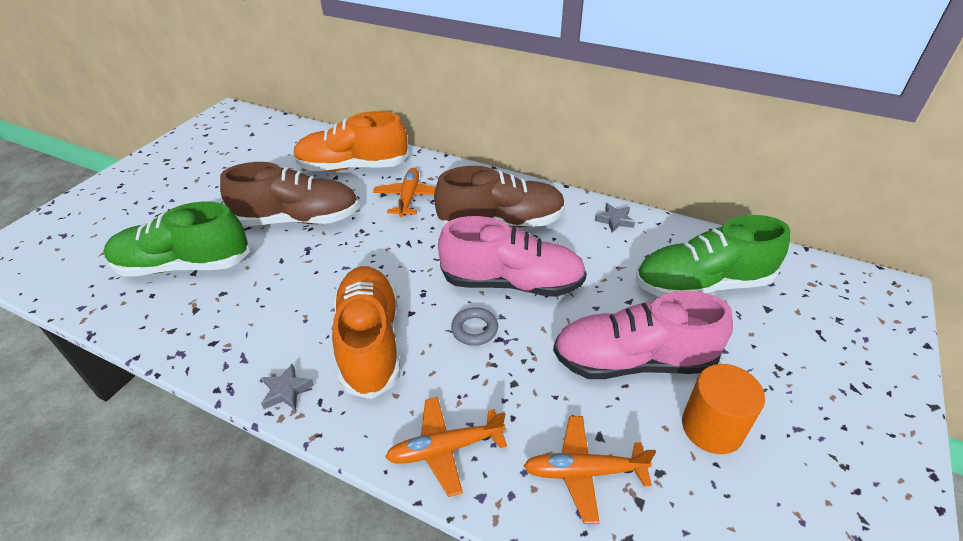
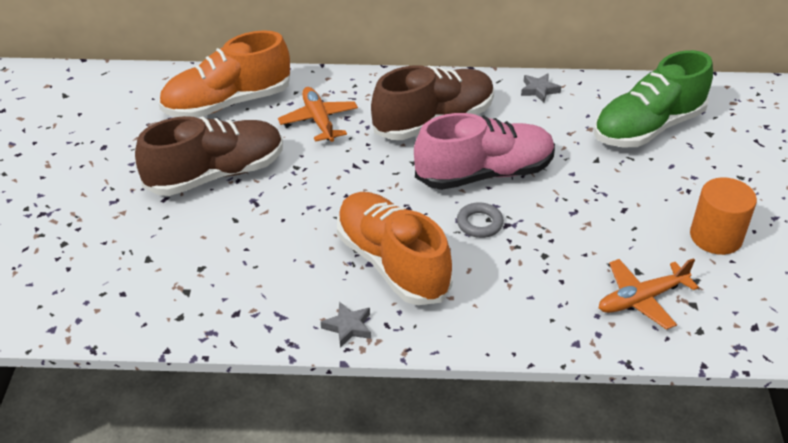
camera: 25 degrees left, 0 degrees up
green shoe [104,202,250,277] -> none
orange plane [385,397,507,497] -> none
pink shoe [553,291,733,379] -> none

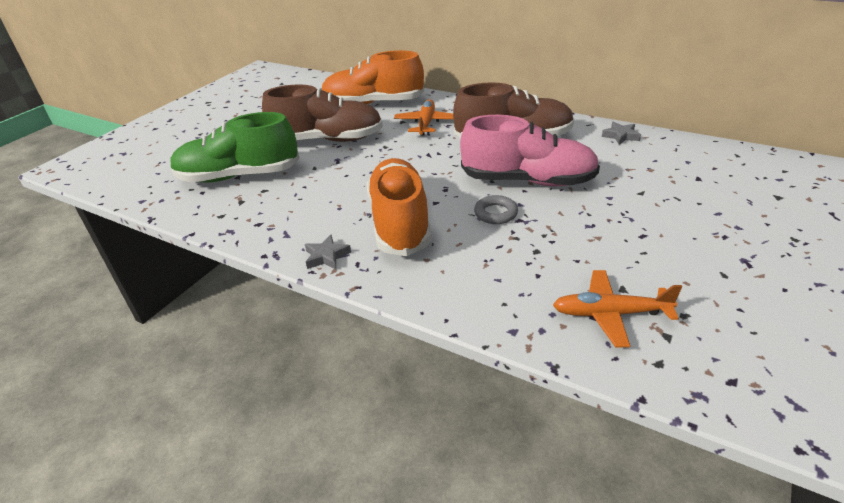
camera: 30 degrees right, 5 degrees down
green shoe [594,50,713,147] -> green shoe moved to [170,112,300,183]
orange cylinder [690,177,757,255] -> none

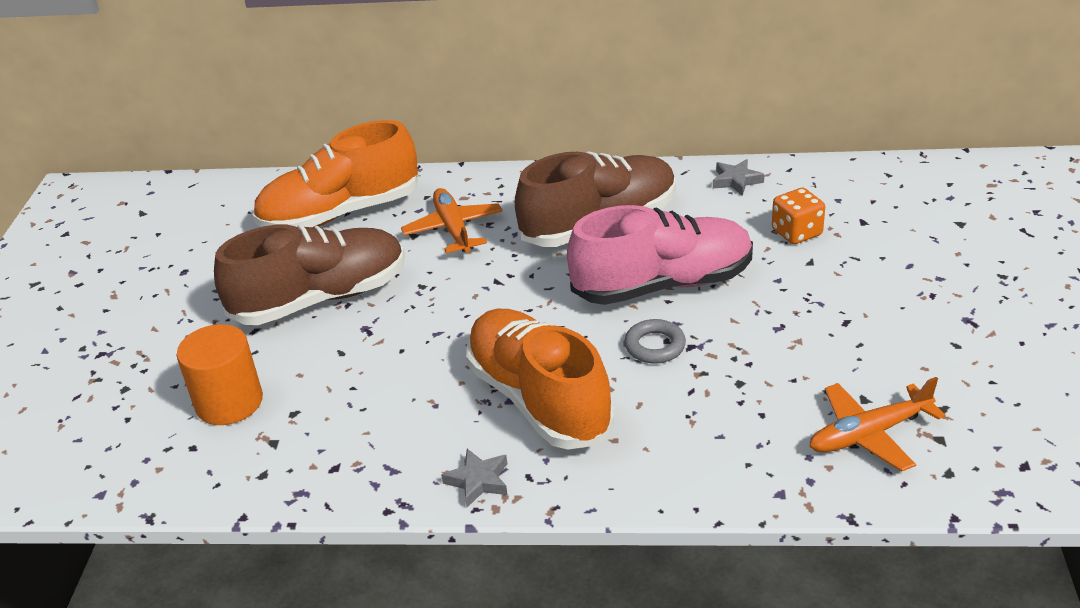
camera: 25 degrees left, 0 degrees up
green shoe [170,112,300,183] -> orange cylinder [176,324,263,425]
none -> orange dice [772,188,825,244]

